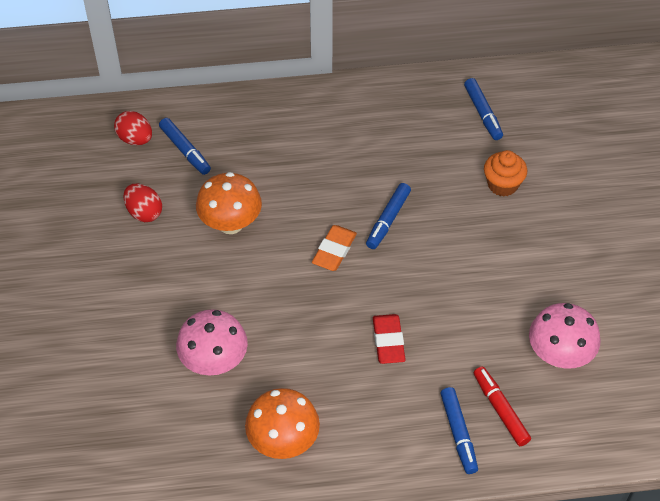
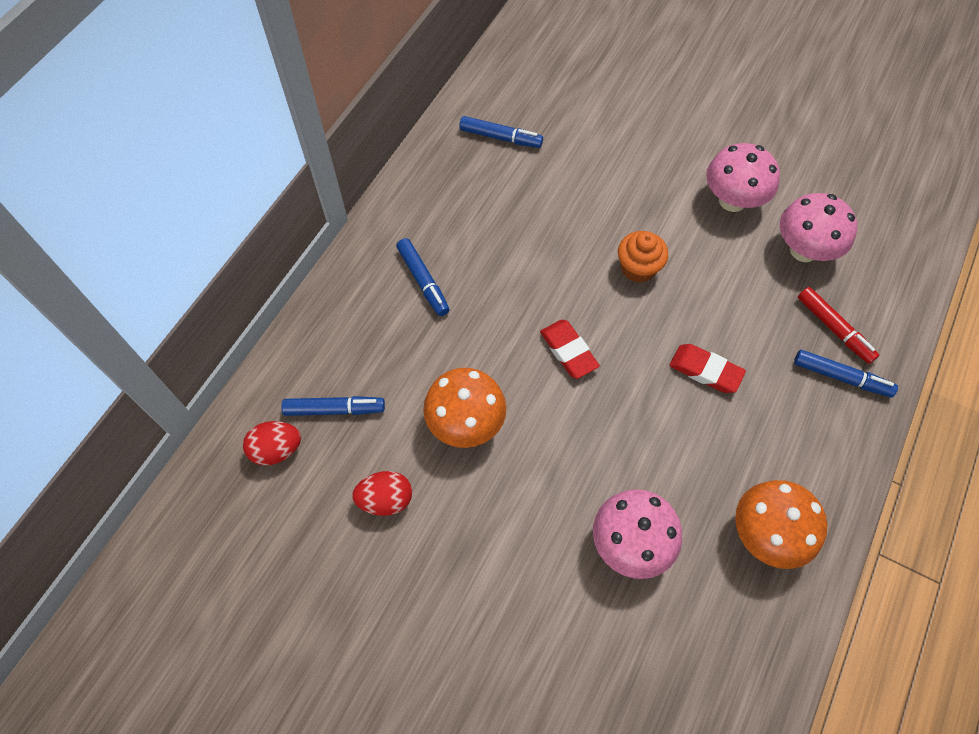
camera: 55 degrees left, 10 degrees up
orange eraser [312,225,357,271] -> red eraser [540,320,600,379]
blue marker [366,183,411,249] -> blue marker moved to [396,238,450,316]
red marker [474,366,531,446] -> red marker turned 135 degrees counterclockwise [798,287,879,364]
orange cupcake [484,150,527,196] -> orange cupcake moved to [618,231,668,283]
none -> pink mushroom [706,143,780,212]

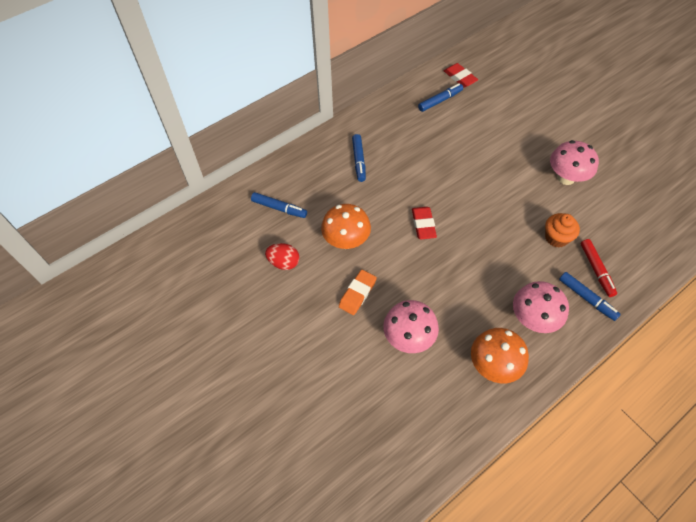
camera: 25 degrees right, 5 degrees down
red egg [243,421,301,465] -> none
blue marker [459,116,543,148] -> blue marker turned 75 degrees counterclockwise [418,83,463,112]
orange cupcake [618,231,668,283] -> orange cupcake moved to [545,213,580,247]
red eraser [669,344,746,393] -> red eraser moved to [444,63,478,88]
pink mushroom [780,193,857,262] -> pink mushroom moved to [513,281,569,333]
none -> orange eraser [339,270,377,315]

